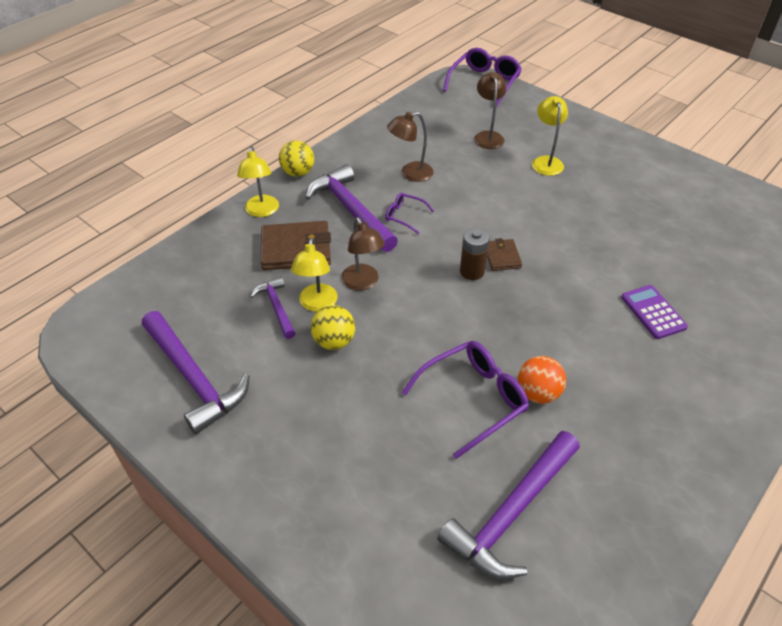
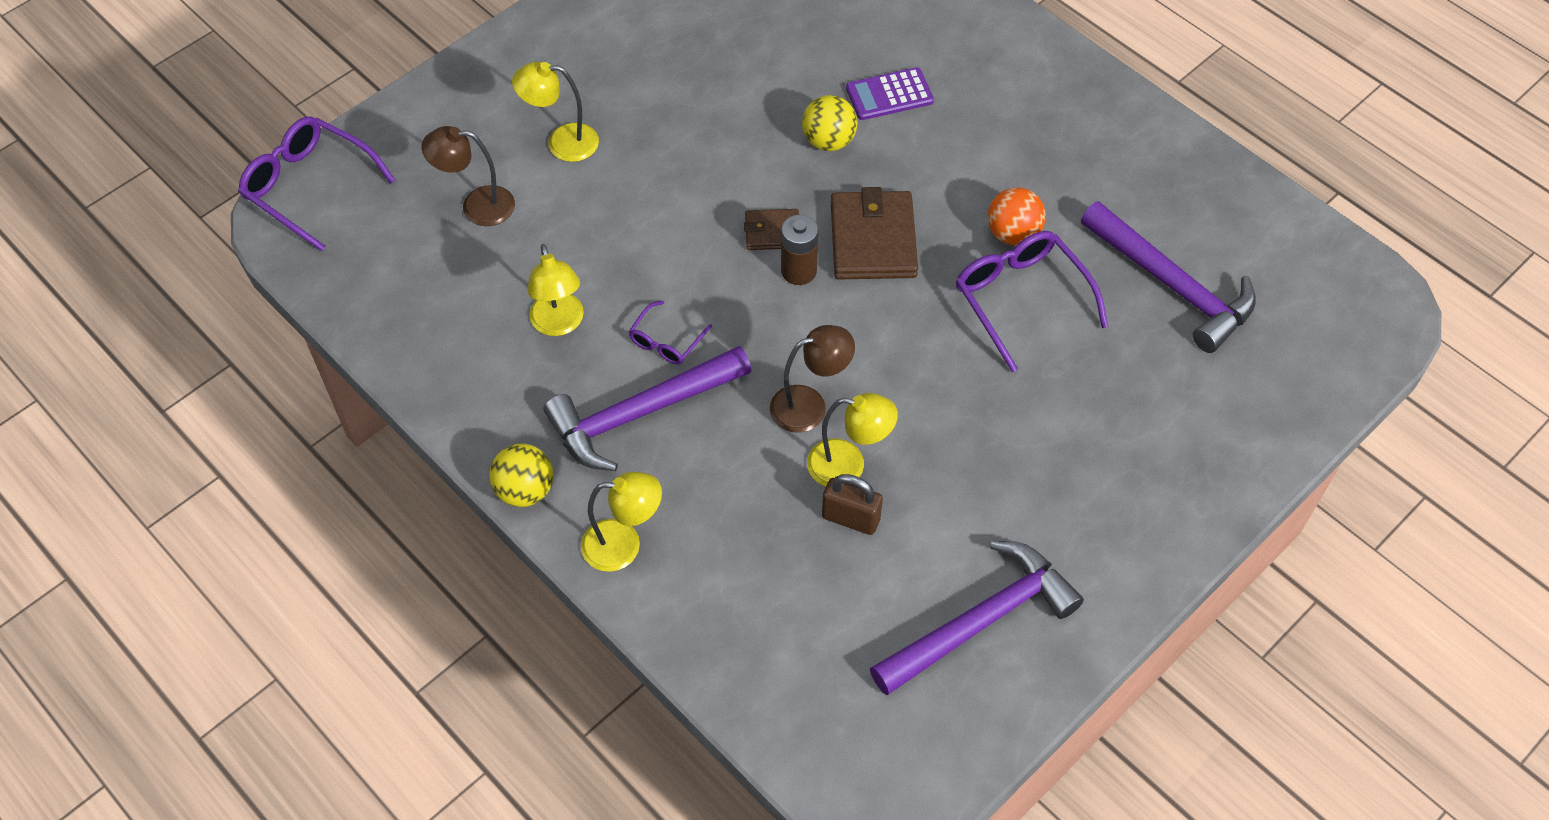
camera: 85 degrees left, 10 degrees up
purple hammer [250,277,295,339] -> brown padlock [822,474,883,535]
brown wallet [261,221,331,270] -> brown wallet moved to [831,187,918,279]
yellow ball [311,305,355,350] -> yellow ball moved to [802,95,857,151]
brown lamp [387,112,434,182] -> yellow lamp [527,244,584,336]

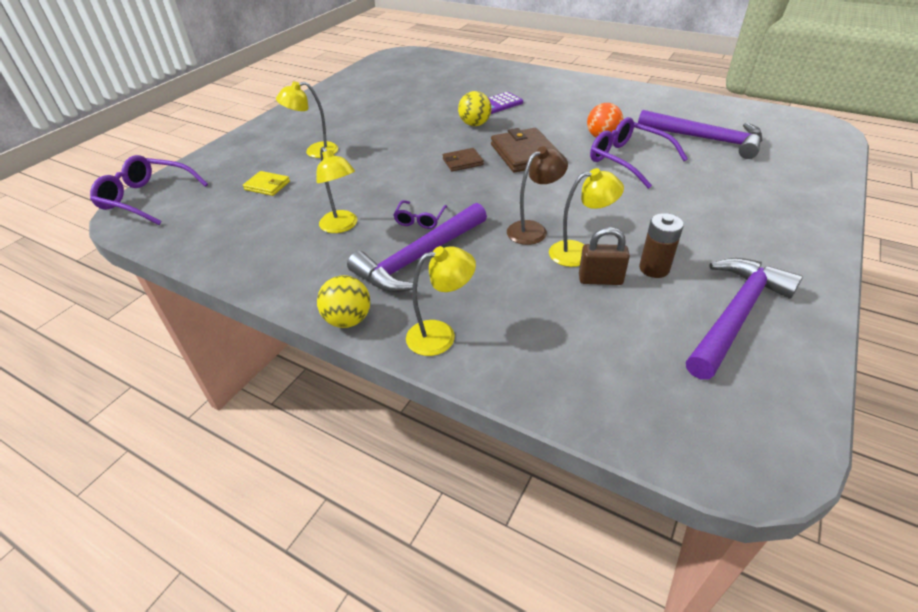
camera: 15 degrees left, 15 degrees down
brown lamp [421,126,515,226] -> yellow wallet [243,171,290,196]
brown battery [781,215,818,285] -> brown battery moved to [639,213,684,278]

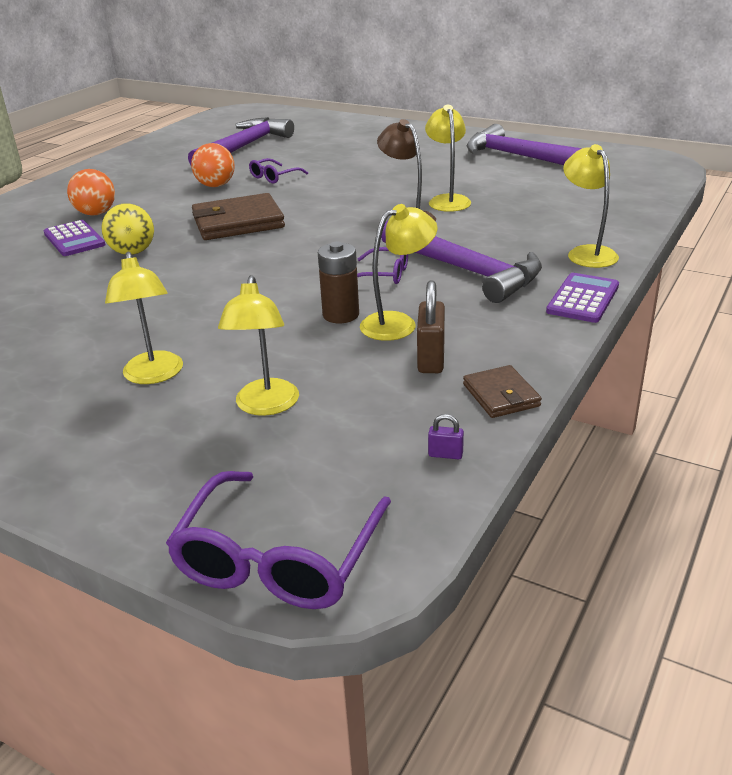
camera: 90 degrees left, 10 degrees down
yellow wallet [243,171,290,196] -> yellow lamp [218,275,299,416]
yellow ball [317,275,370,328] -> purple calculator [546,273,619,323]
brown wallet [443,148,484,172] -> brown wallet moved to [463,365,542,418]
brown padlock [579,227,630,285] -> brown padlock moved to [417,280,445,373]
purple glasses [590,117,688,189] -> purple glasses [249,158,308,184], size x0.53
brown battery [639,213,684,278] -> brown battery moved to [318,242,359,323]
none -> orange ball [67,169,115,216]
none -> purple padlock [428,414,464,459]

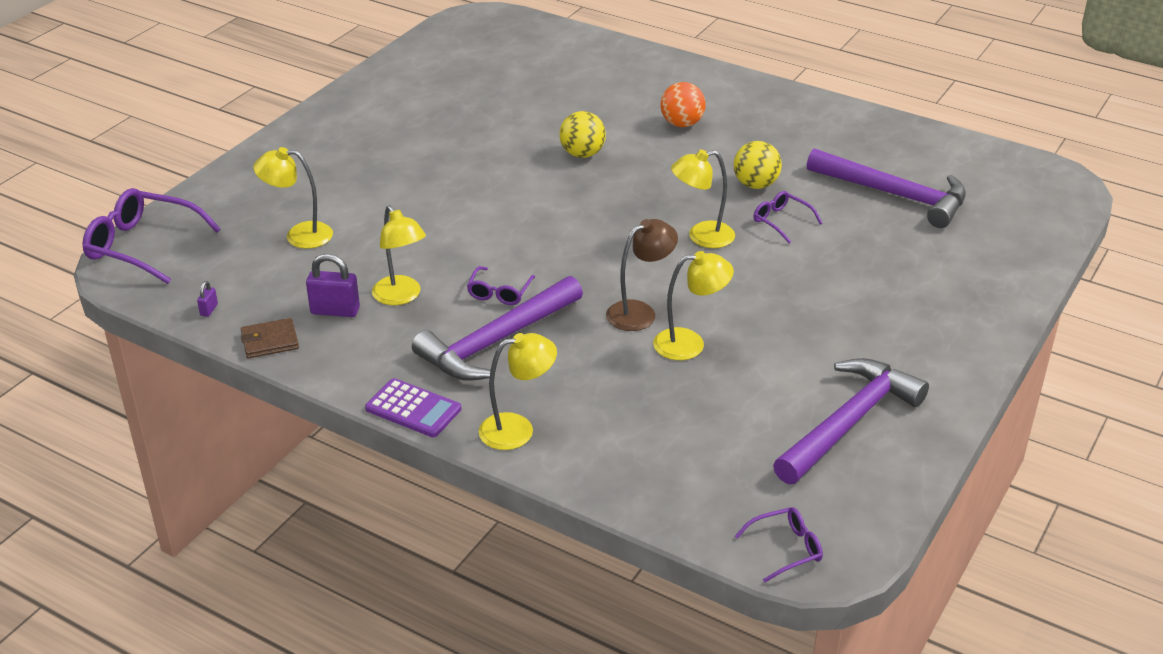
camera: 90 degrees right, 5 degrees up
purple calculator [44,220,106,256] -> none
yellow lamp [105,252,183,384] -> yellow lamp moved to [671,149,735,248]
orange ball [191,143,235,187] -> yellow ball [733,141,782,189]
brown wallet [192,193,285,240] -> none
brown battery [318,242,359,323] -> none
brown padlock [417,280,445,373] -> purple padlock [306,253,360,317]
none -> purple glasses [735,507,823,582]

